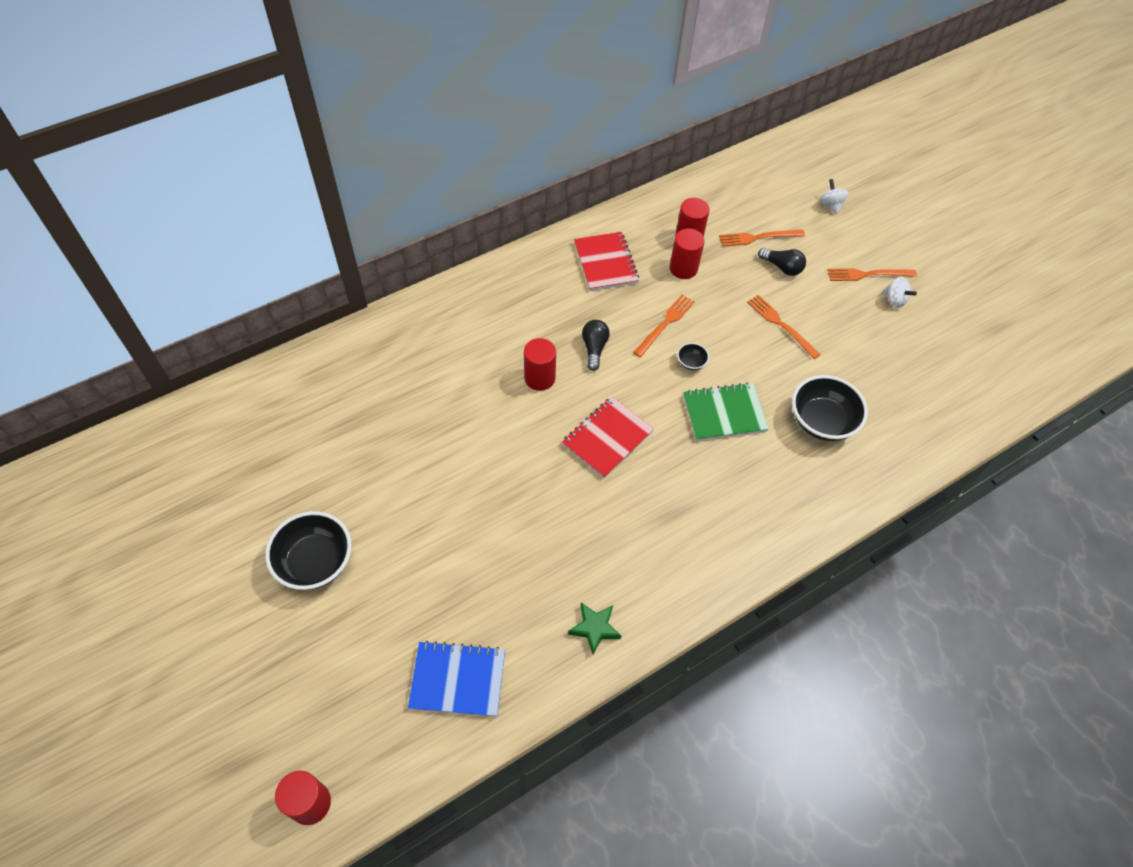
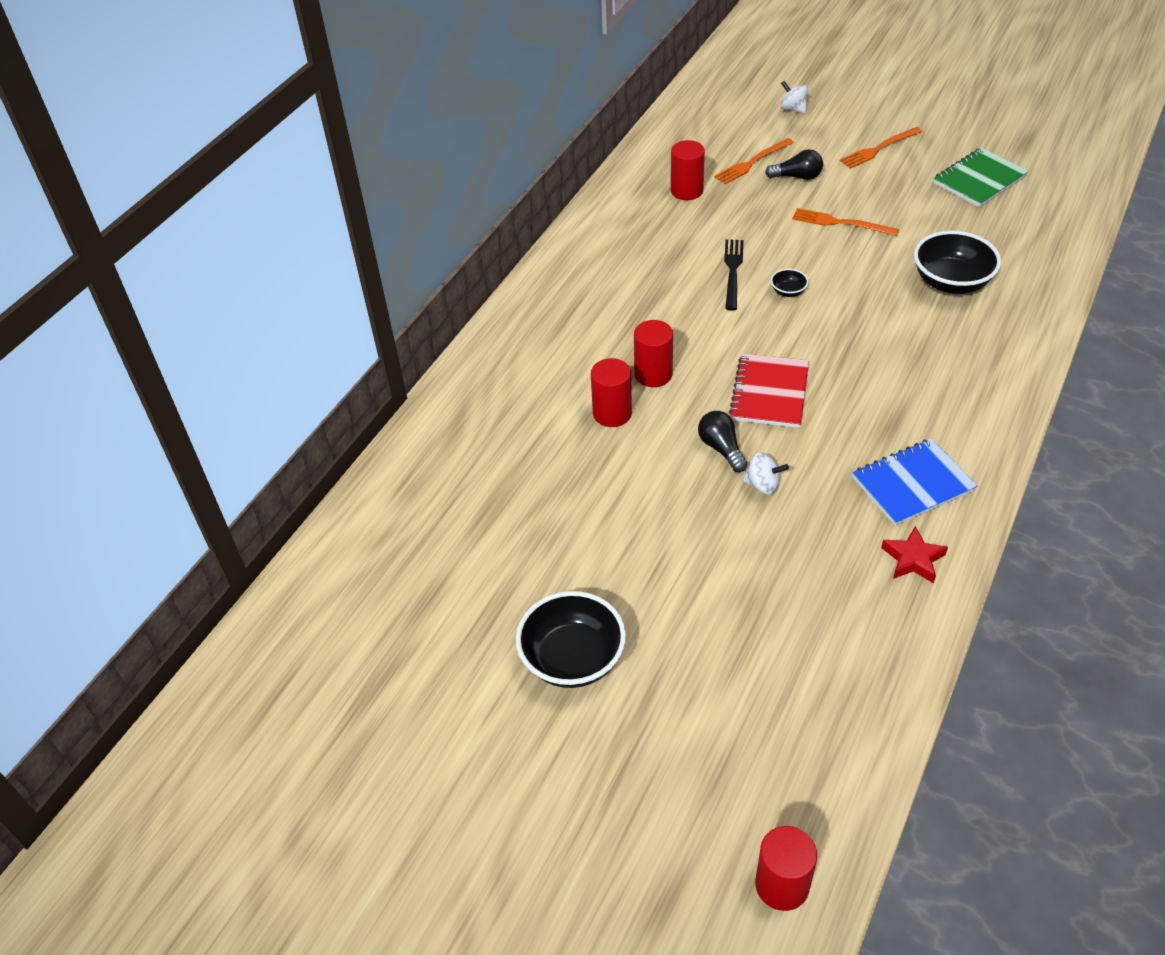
camera: 25 degrees left, 10 degrees down
blue notebook [408,641,505,717] -> blue notebook moved to [852,438,977,526]
green star [568,602,621,655] -> red star [881,526,948,583]
red notebook [574,232,639,291] -> none
black light bulb [582,320,610,371] -> black light bulb moved to [698,411,747,472]
orange fork [633,295,695,357] -> black fork [724,239,743,310]
red cylinder [670,228,705,279] -> red cylinder moved to [591,358,632,427]
green notebook [683,382,769,441] -> green notebook moved to [933,148,1029,207]
white spinning top [883,277,917,308] -> white spinning top moved to [742,452,789,495]

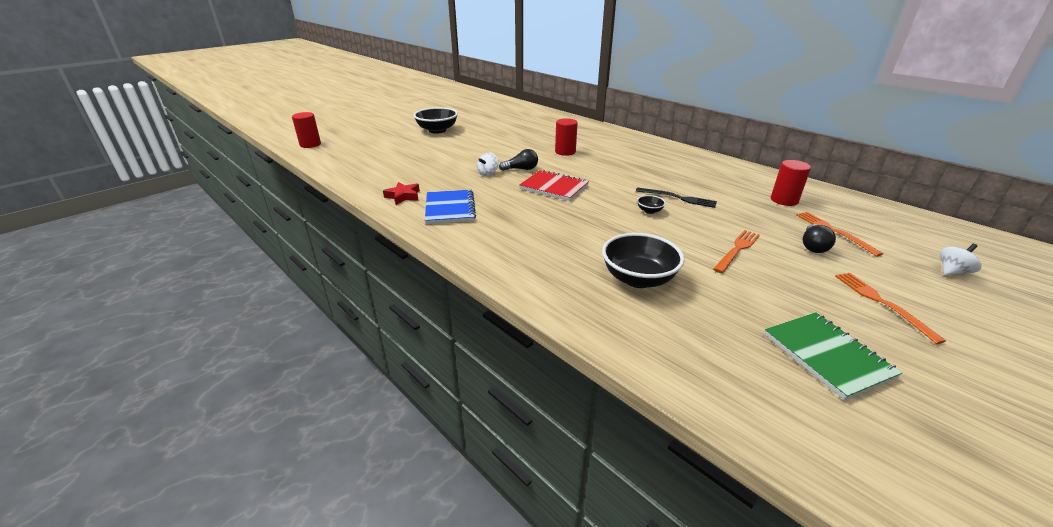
camera: 105 degrees right, 15 degrees down
red cylinder [634,320,673,387] -> none

